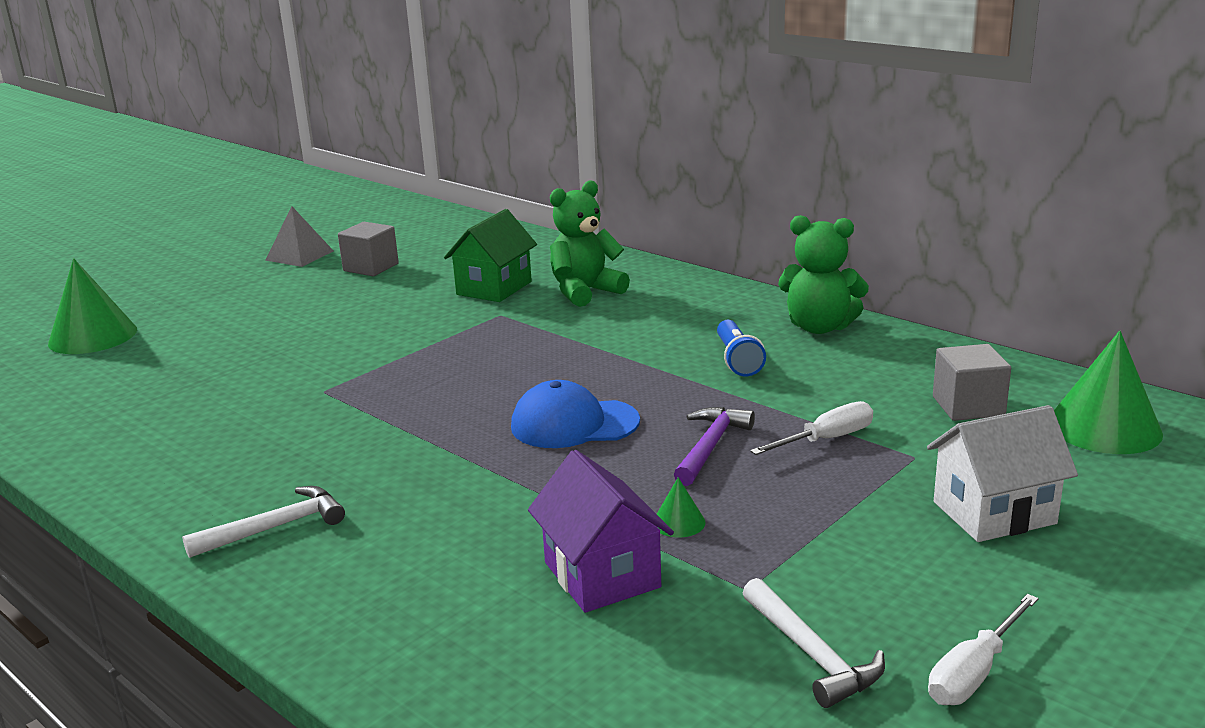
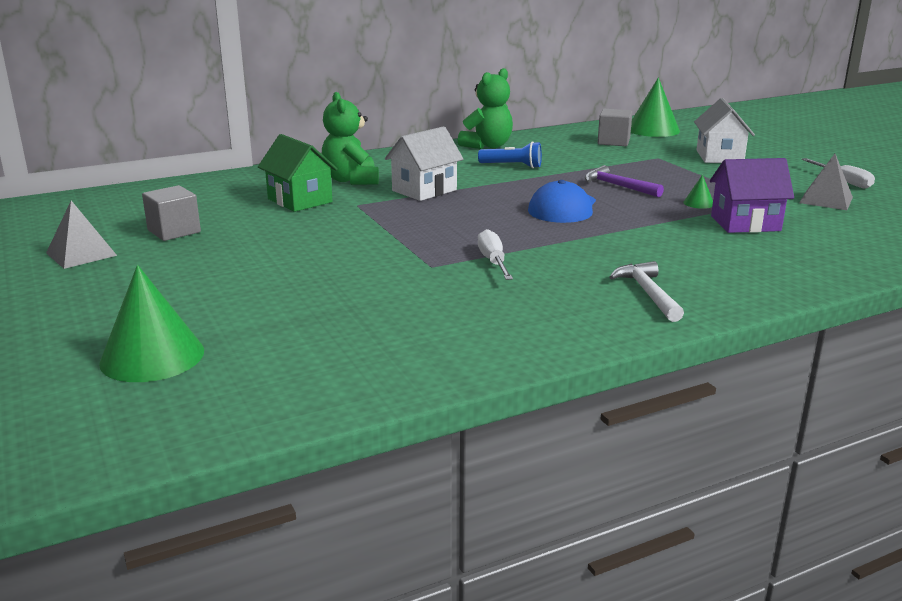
camera: 70 degrees left, 0 degrees up
white hammer [743,578,885,708] -> grey pyramid [799,154,853,210]
white screwdriver [750,401,873,455] -> white screwdriver moved to [478,229,513,280]
none -> white house [385,126,463,201]

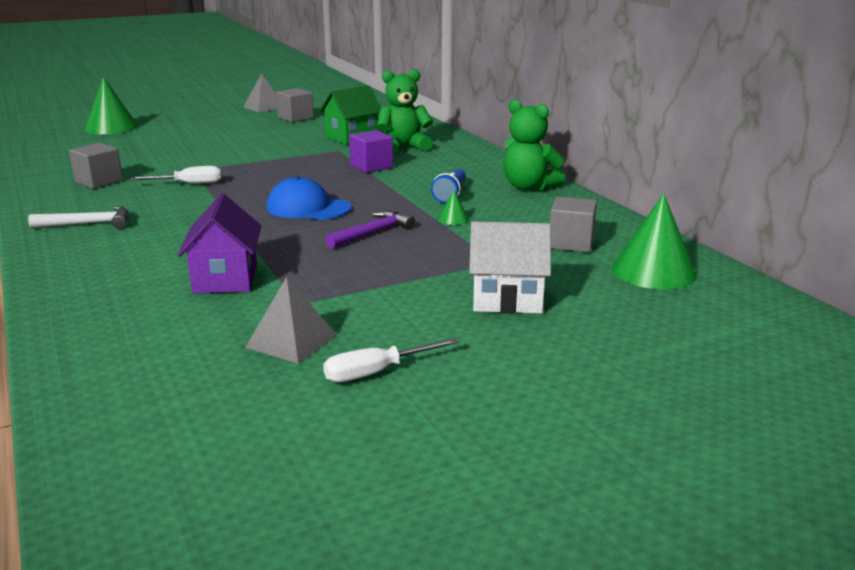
camera: 90 degrees right, 0 degrees up
white house [385,126,463,201] -> purple cube [349,130,393,173]
green cone [683,175,713,209] -> green cone moved to [438,190,469,225]
none -> grey cube [69,143,123,189]

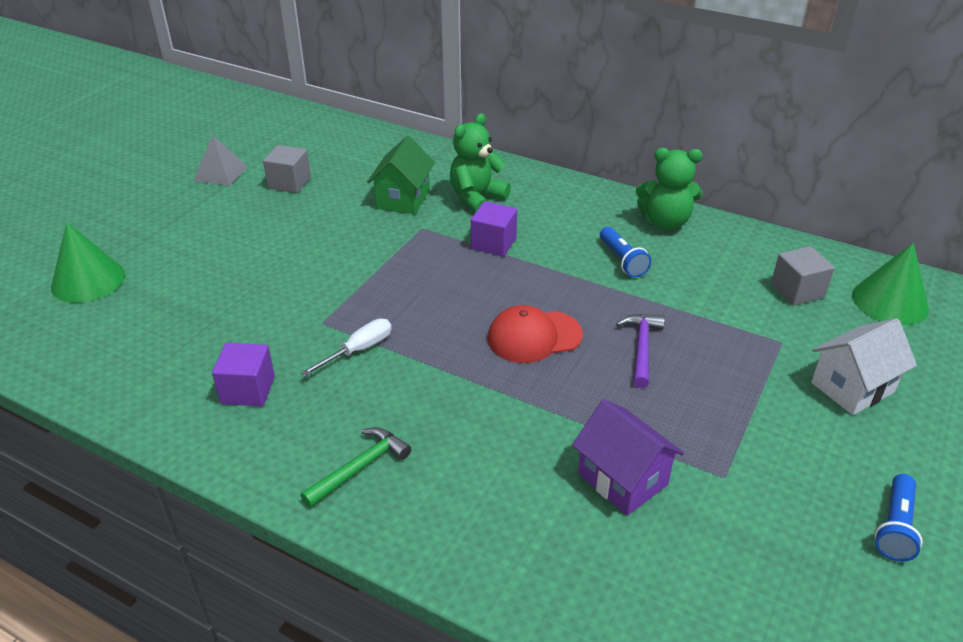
camera: 35 degrees left, 15 degrees up
white hammer [28,206,129,229] -> green hammer [300,427,411,508]
grey cube [69,143,123,189] -> purple cube [212,343,275,406]
grey pyramid [245,277,337,364] -> none
blue cap [266,176,351,220] -> red cap [487,305,583,363]
white screwdriver [323,338,459,382] -> blue flashlight [875,474,923,562]
green cone [438,190,469,225] -> none

